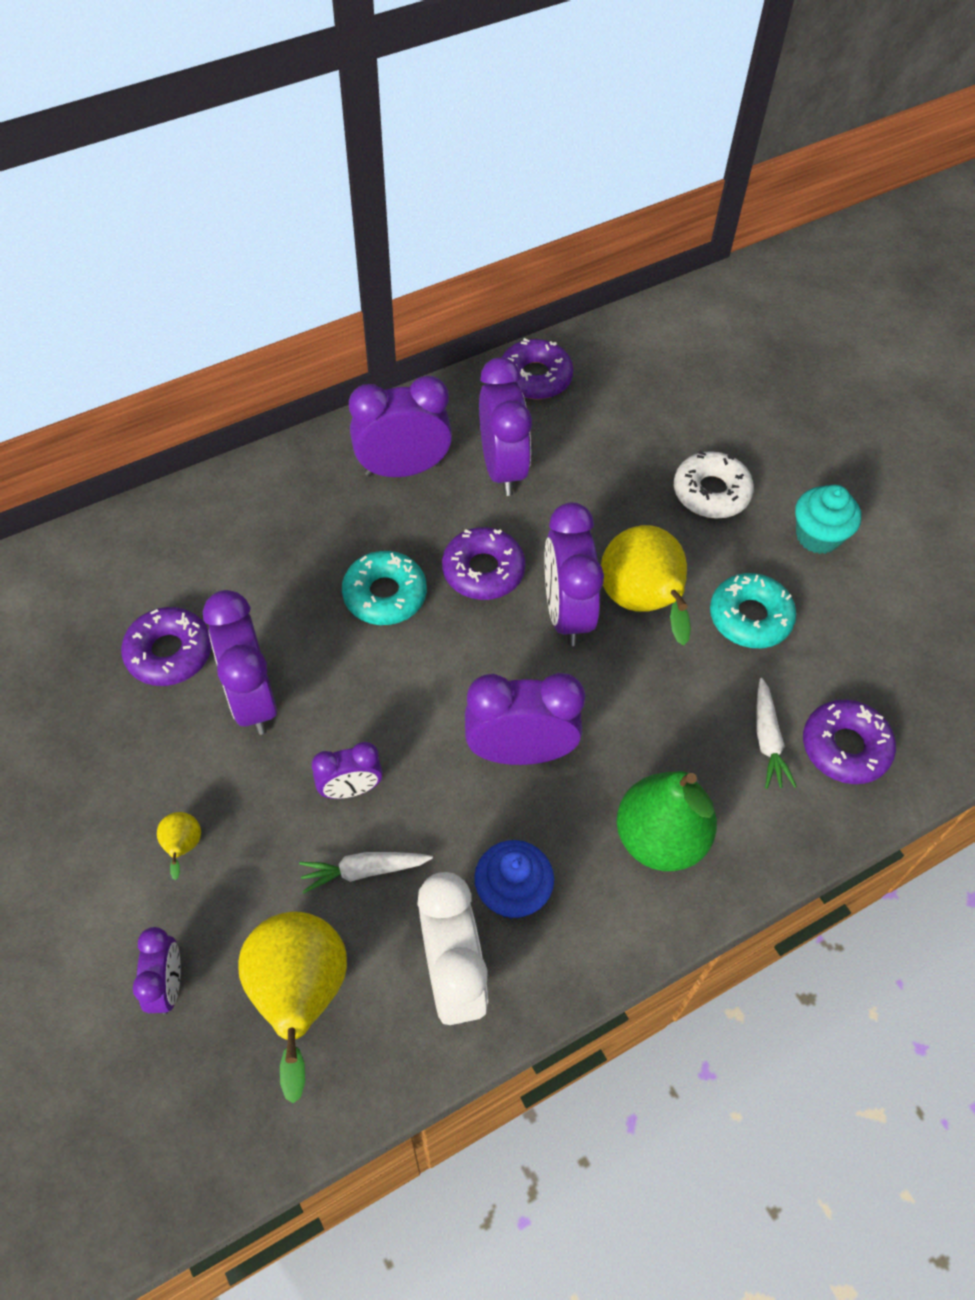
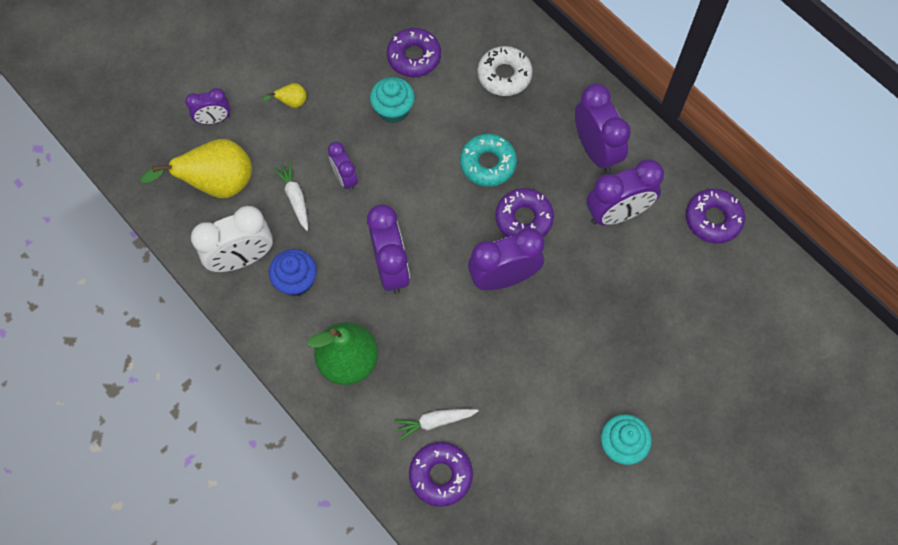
camera: 80 degrees right, 10 degrees up
purple clock [203,590,277,735] -> turquoise cupcake [370,77,415,123]
yellow pear [601,525,691,646] -> none
white donut [674,451,754,518] -> white donut moved to [477,46,533,96]
turquoise donut [710,573,796,648] -> none

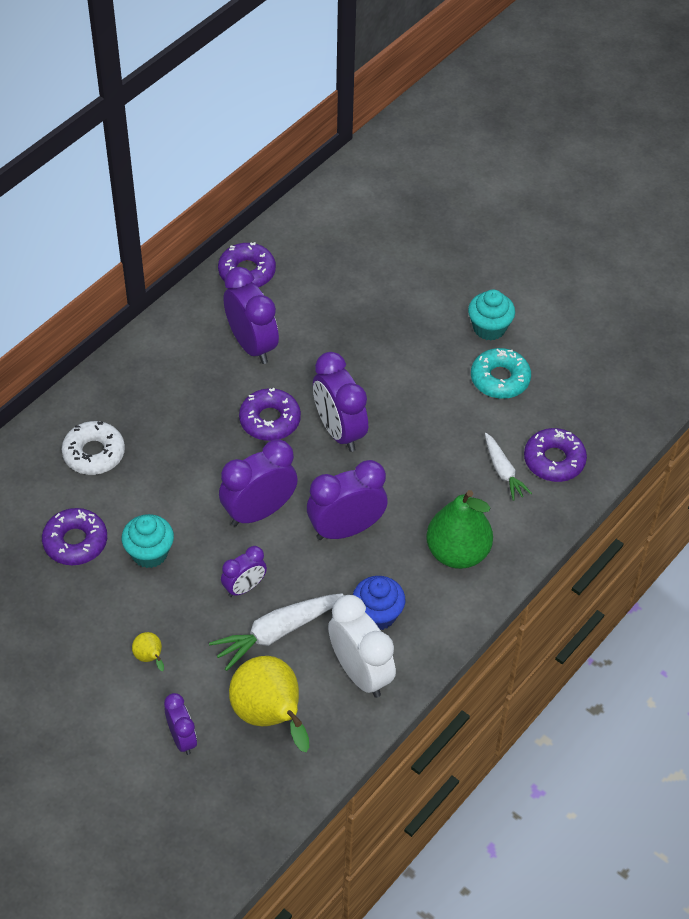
camera: 100 degrees left, 15 degrees down
white carrot [273,161,308,231] -> white carrot [209,593,344,671], size x1.58
turquoise donut [460,134,517,187] -> turquoise donut moved to [471,348,531,399]
purple clock [575,84,631,173] -> purple clock moved to [219,439,298,526]

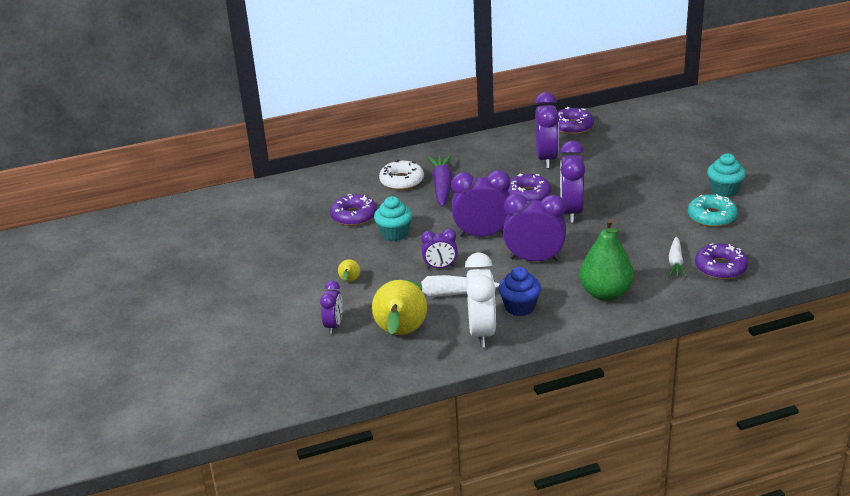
camera: 35 degrees right, 20 degrees down
none -> purple carrot [428,155,452,207]

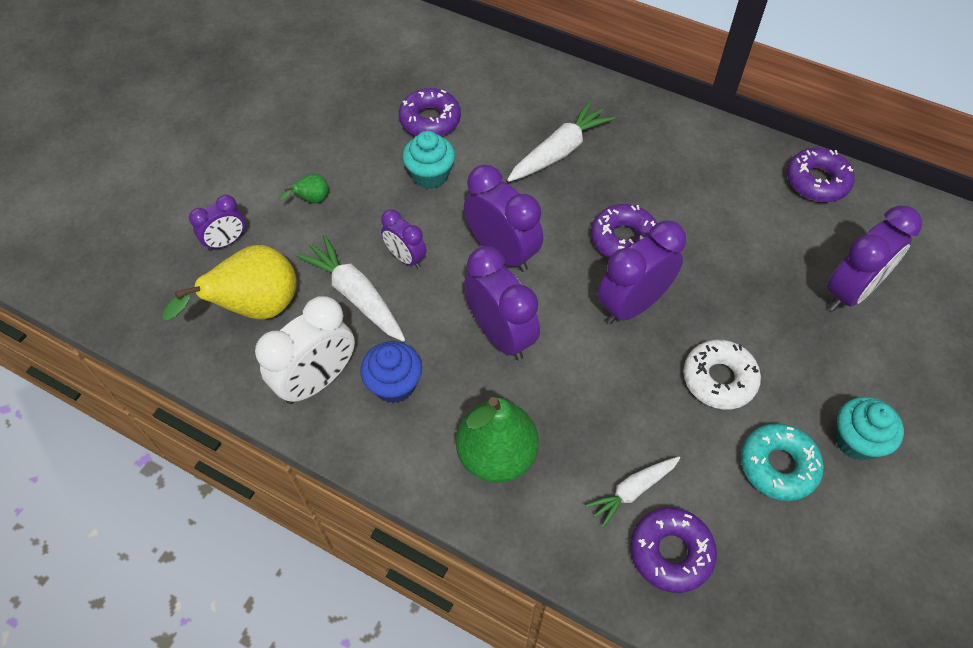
camera: 45 degrees right, 25 degrees up
yellow pear [338,259,360,282] -> green pear [279,174,329,203]
white donut [379,160,424,190] -> white donut moved to [683,340,761,409]
purple carrot [428,155,452,207] -> white carrot [507,100,615,182]
purple clock [534,92,559,168] -> purple clock moved to [826,206,922,311]

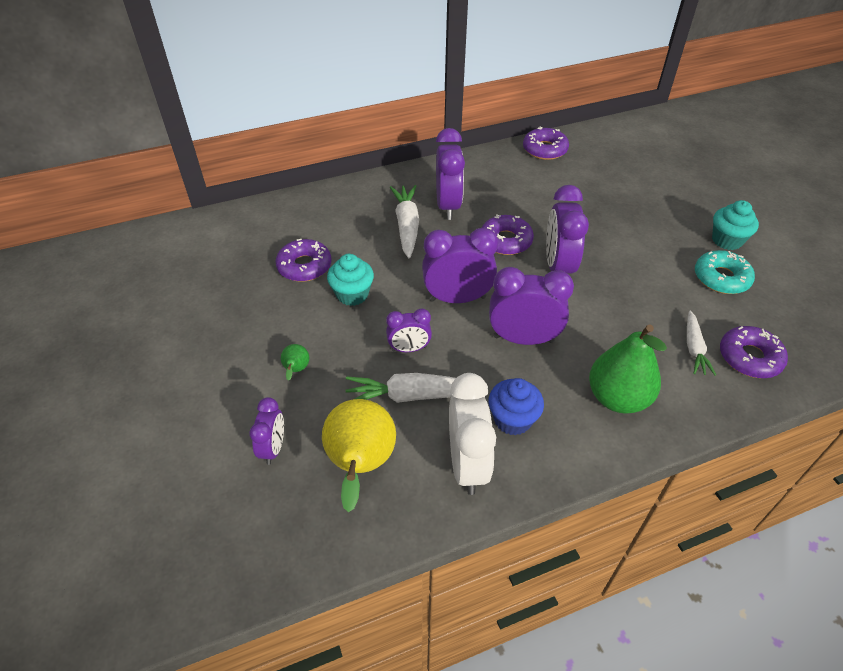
camera: 50 degrees left, 10 degrees down
white donut [683,340,761,409] -> none
purple clock [826,206,922,311] -> purple clock moved to [436,128,465,220]

